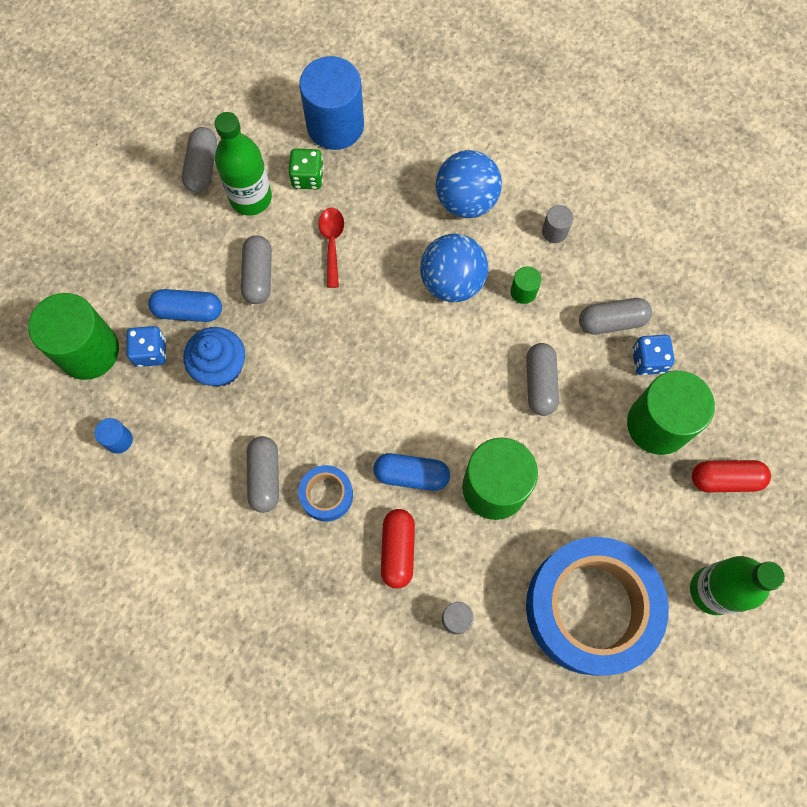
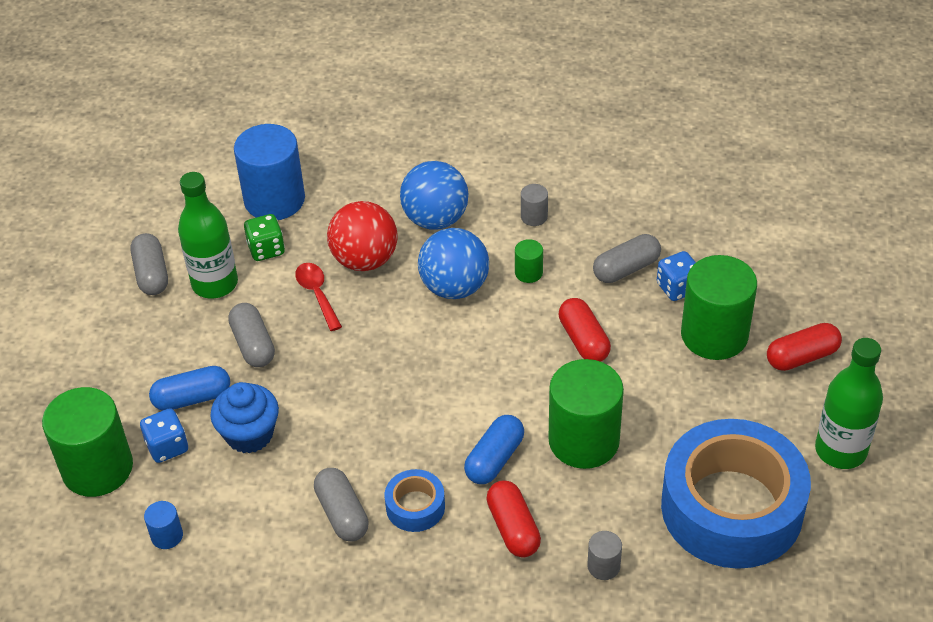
camera: 20 degrees left, 25 degrees down
blue capsule [374,453,450,491] -> blue capsule turned 45 degrees counterclockwise [464,415,524,484]
grey capsule [526,343,559,416] -> red capsule [559,298,611,362]
none -> red ball [327,201,398,271]

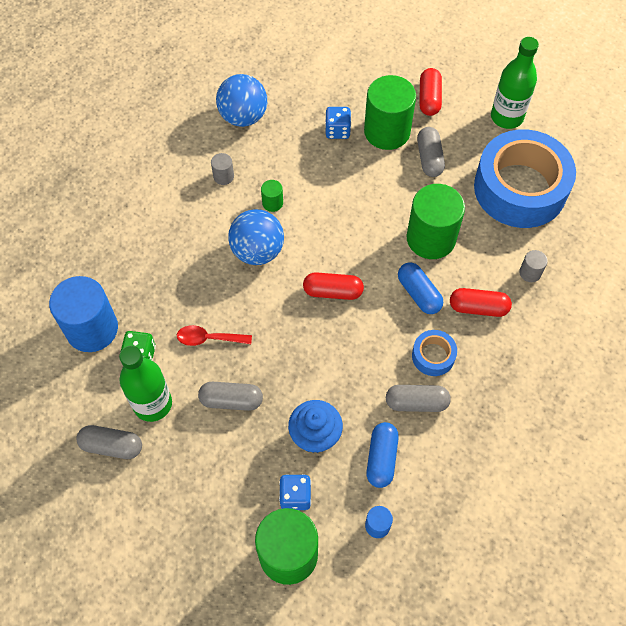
camera: 65 degrees left, 15 degrees up
blue capsule [149,366,230,411] -> blue capsule moved to [366,422,399,488]
red ball [327,201,398,271] -> none
blue ball [400,161,469,230] -> blue ball moved to [216,74,267,127]
red capsule [559,298,611,362] -> red capsule moved to [303,272,364,300]
grey capsule [593,234,661,283] -> grey capsule moved to [417,127,445,177]

